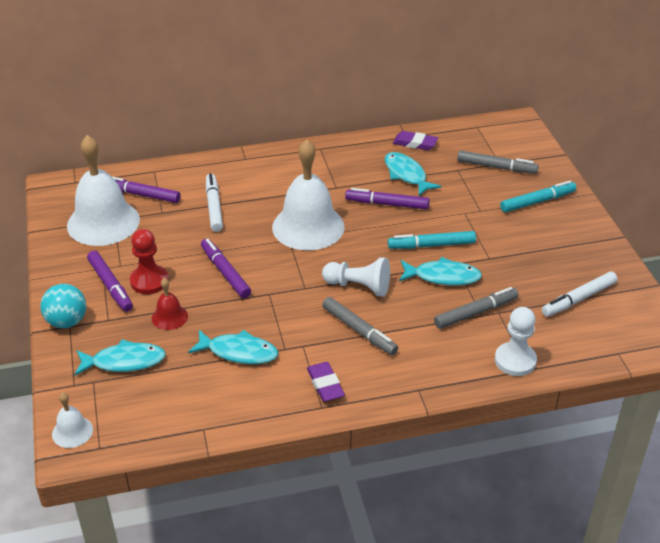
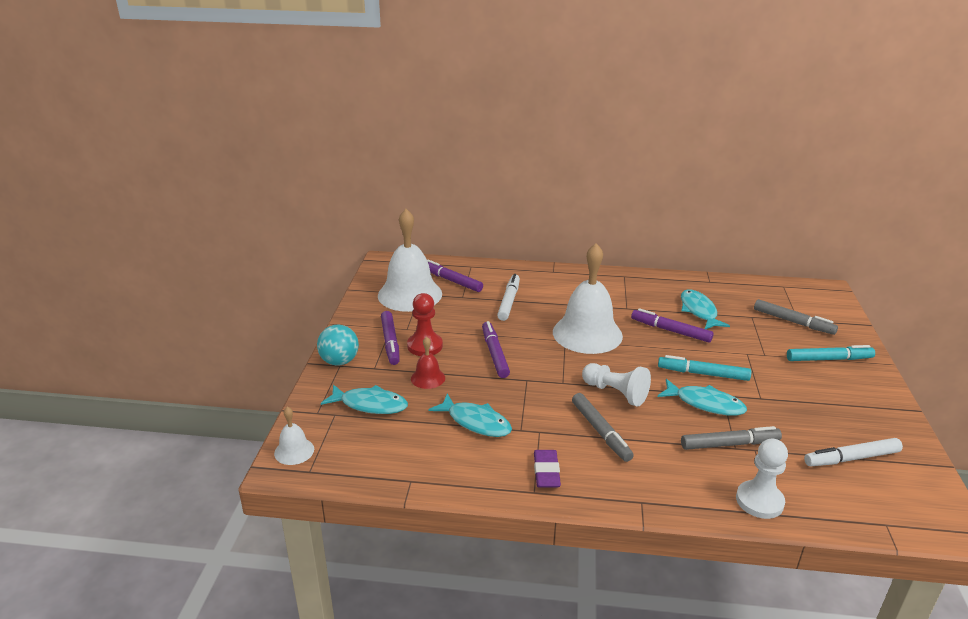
camera: 20 degrees right, 10 degrees down
purple eraser [393,131,438,150] -> none

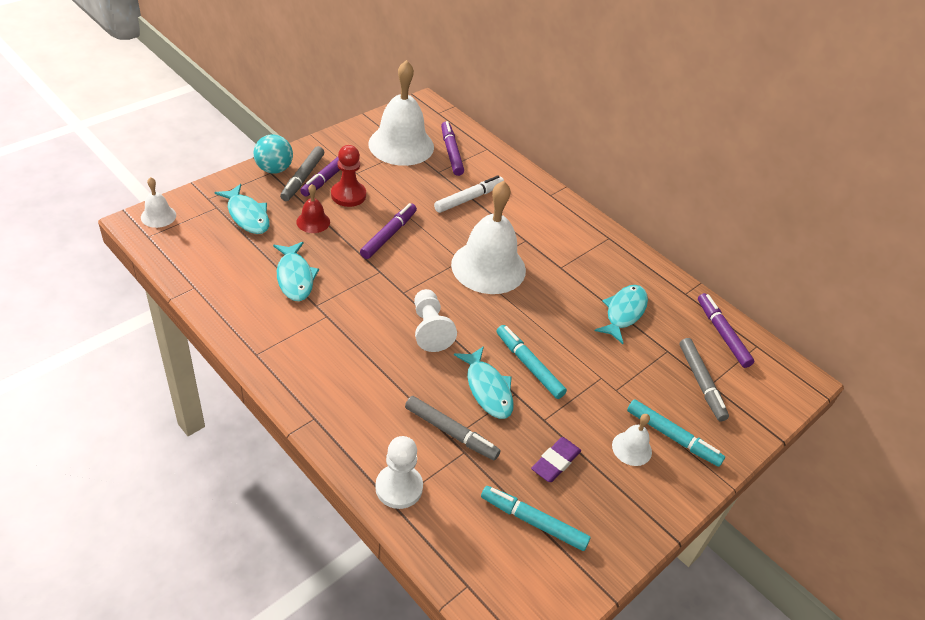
camera: 35 degrees right, 15 degrees up
purple eraser [534,450,561,488] -> purple eraser moved to [531,437,581,482]
grey marker [572,393,634,462] -> grey marker moved to [280,146,324,201]
purple marker [631,308,714,343] -> purple marker moved to [698,293,754,368]
white marker [804,438,903,466] -> turquoise marker [481,486,591,551]
none -> white bell [612,414,652,466]

